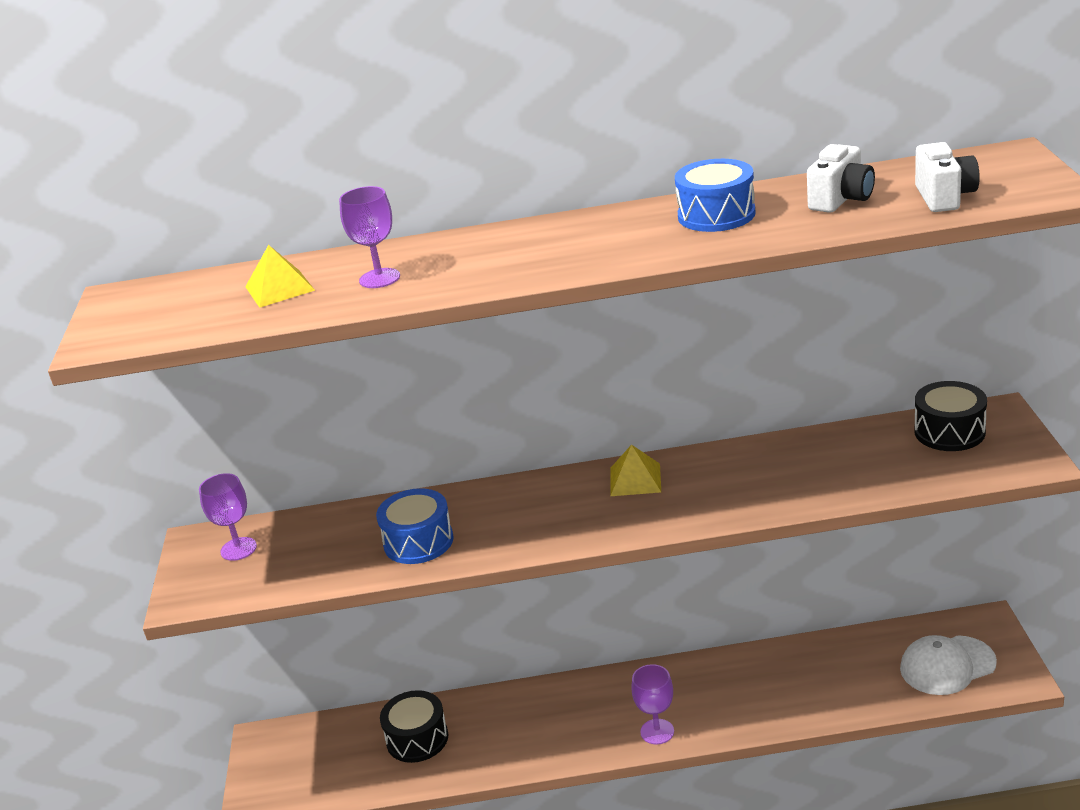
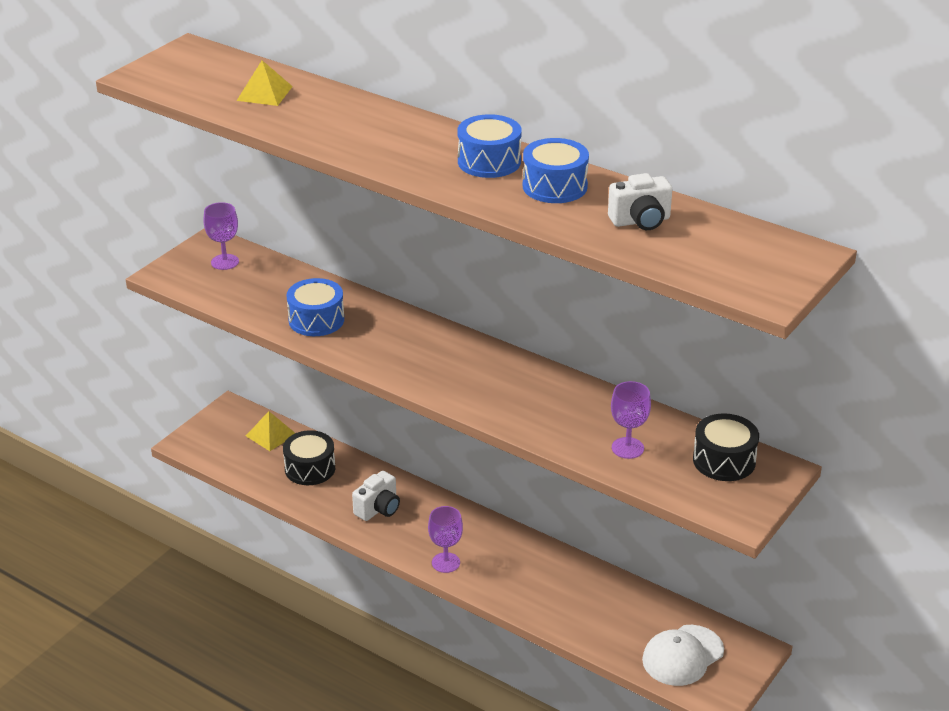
camera: 35 degrees right, 5 degrees up
purple goblet [339,186,400,288] -> purple goblet moved to [611,381,651,459]
yellow pyramid [610,444,661,496] -> yellow pyramid moved to [246,411,295,451]
white cap [900,635,997,695] -> white cap turned 60 degrees counterclockwise [642,625,724,686]
white camera [915,142,980,212] -> white camera moved to [352,471,400,521]
none -> blue drum [458,114,521,178]

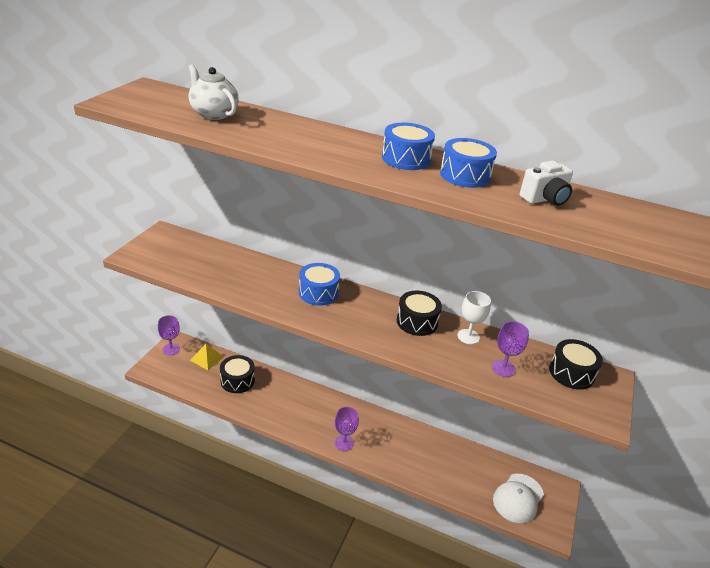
camera: 15 degrees left, 0 degrees up
purple goblet [203,202,239,270] -> purple goblet moved to [158,315,180,355]
yellow pyramid [237,60,293,106] -> white teapot [188,64,239,120]
blue drum [287,278,344,336] -> blue drum moved to [299,263,340,306]
white camera [352,471,400,521] -> none
none -> black drum [397,290,442,336]
none -> white goblet [457,291,491,344]

